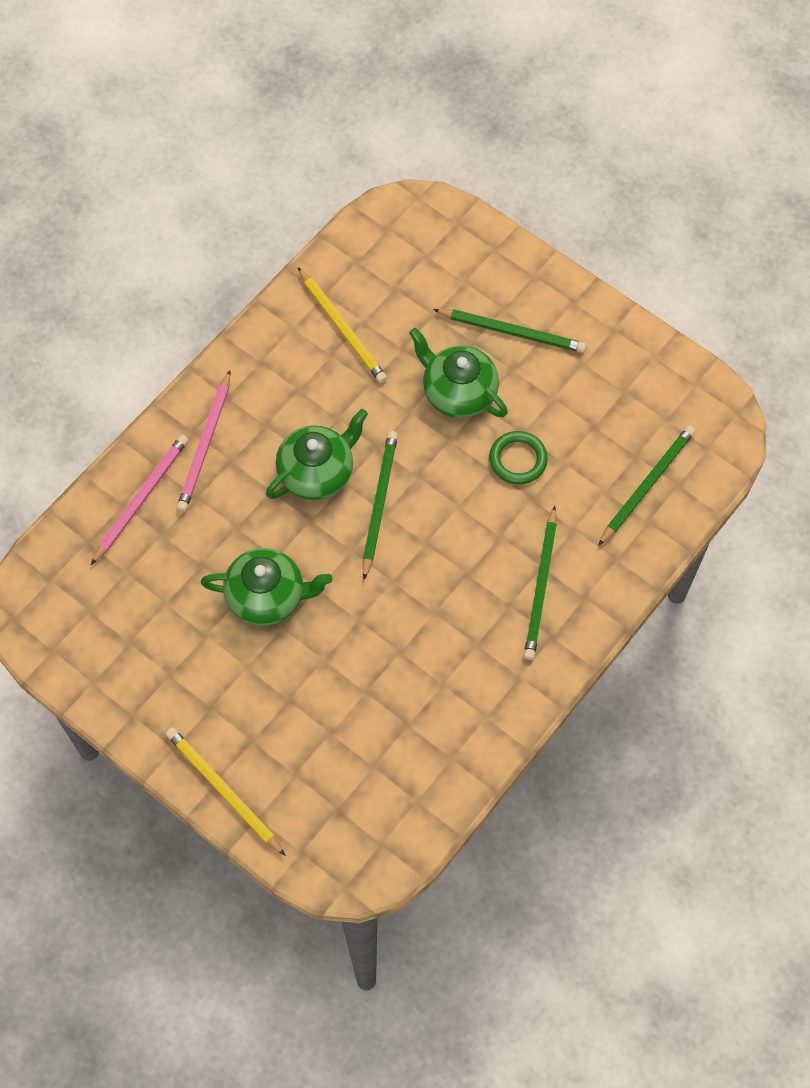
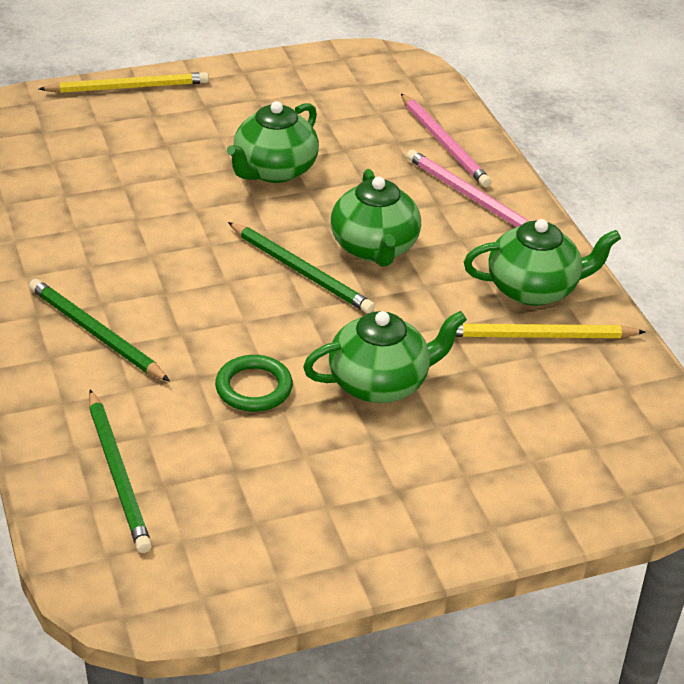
camera: 120 degrees right, 25 degrees down
green pencil [433,309,587,353] -> none
none -> green teapot [464,219,621,306]

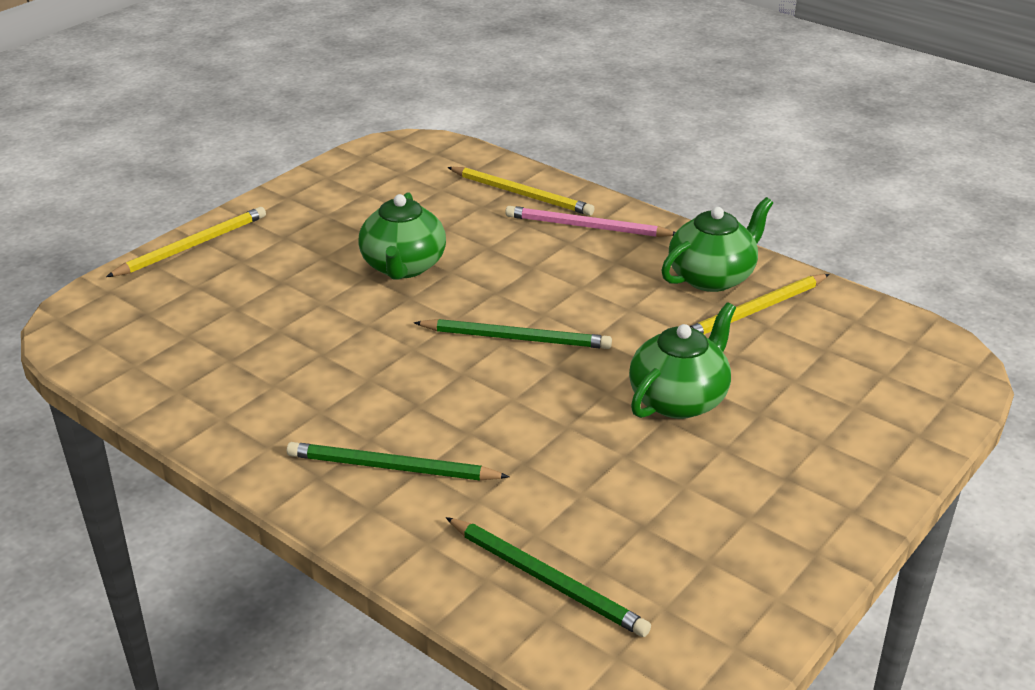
camera: 30 degrees left, 5 degrees down
green ring [215,355,293,412] -> none
green teapot [331,169,421,267] -> none
pink pencil [401,94,491,187] -> yellow pencil [447,167,595,216]

